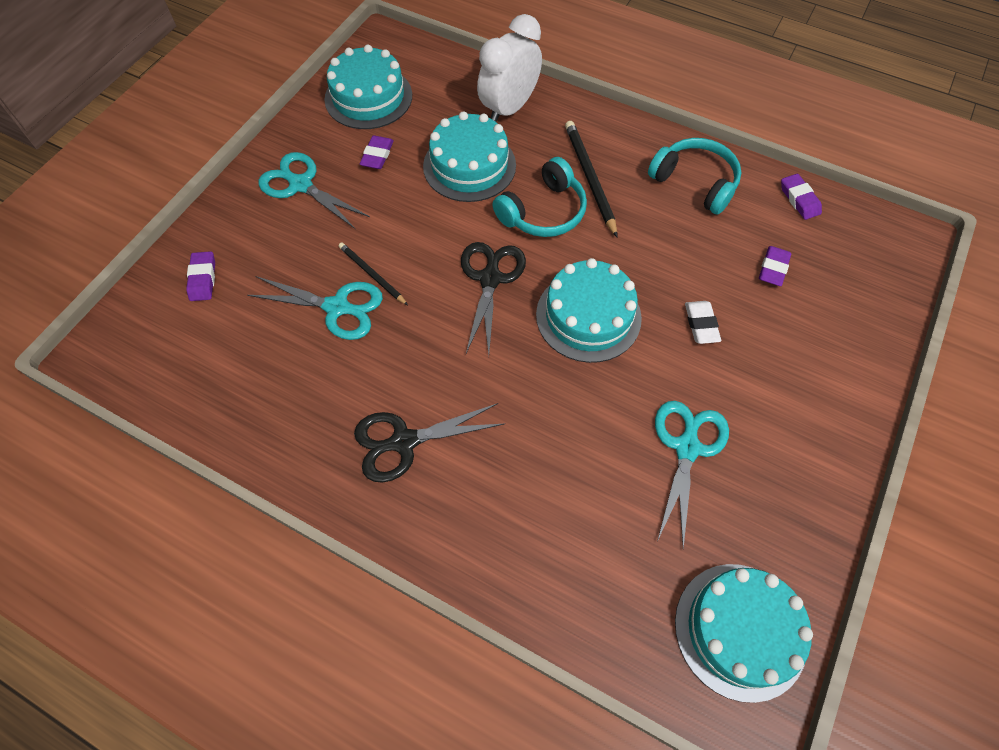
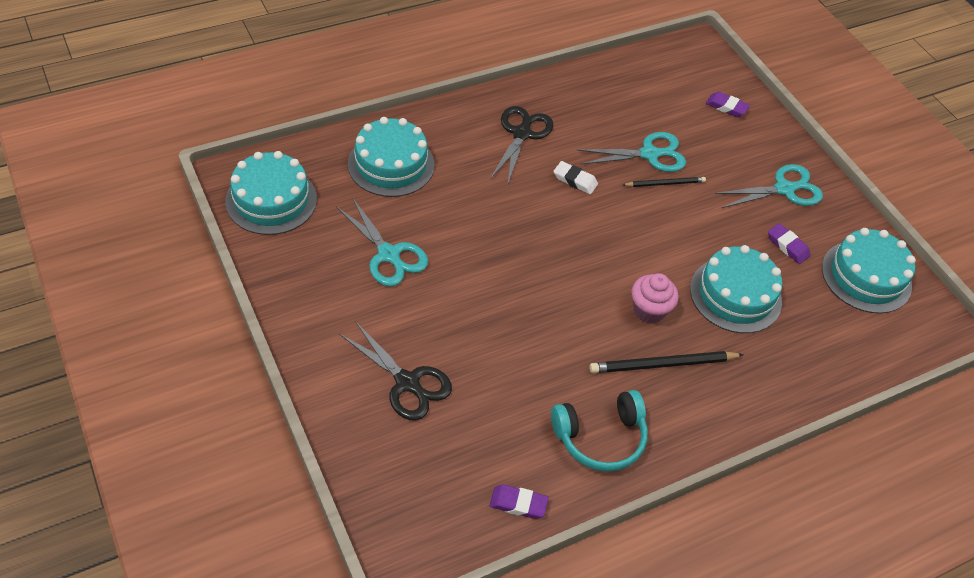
camera: 120 degrees right, 10 degrees down
turquoise scissors [247,276,383,340] -> turquoise scissors turned 150 degrees counterclockwise [577,132,686,172]
black scissors [461,242,526,355] -> black scissors moved to [339,321,452,421]
white clock [477,14,542,122] -> none
turquoise headphones [492,157,587,237] -> pink cupcake [632,273,679,323]
turquoise cake [536,258,642,363] -> turquoise cake moved to [348,117,434,197]
black pencil [565,121,617,237] -> black pencil turned 150 degrees clockwise [589,351,744,373]
white eraser [685,301,721,344] -> white eraser moved to [554,161,598,195]
purple eraser [759,246,791,286] -> none

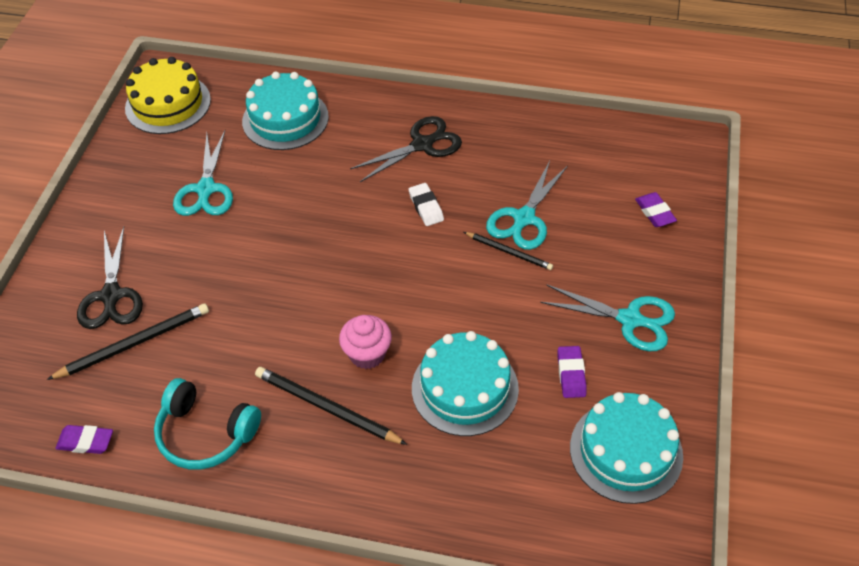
camera: 45 degrees right, 0 degrees up
turquoise cake [225,151,317,235] -> yellow cake [125,57,211,134]
purple eraser [490,485,549,519] -> purple eraser turned 45 degrees counterclockwise [55,425,113,454]
turquoise scissors [577,132,686,172] -> turquoise scissors turned 90 degrees clockwise [486,161,568,250]
none -> black pencil [47,303,209,380]

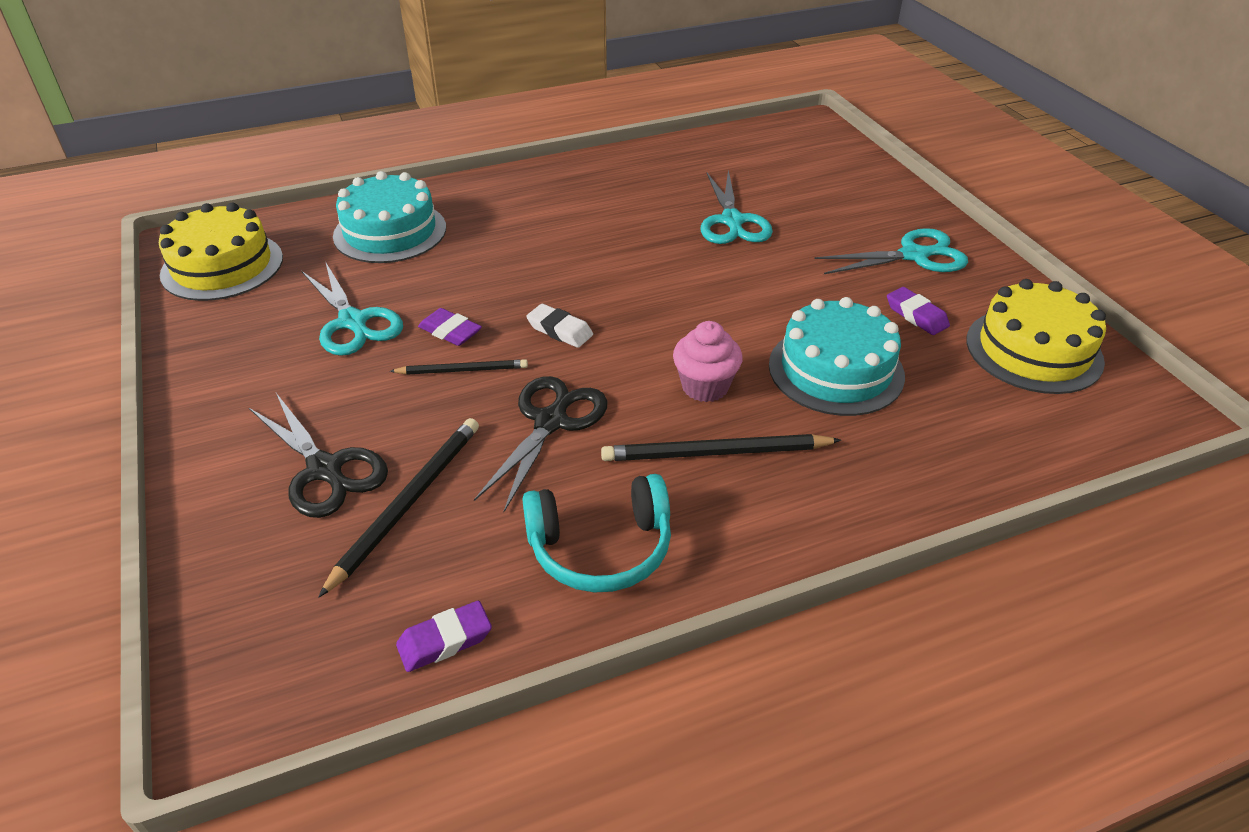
camera: 35 degrees left, 10 degrees down
black scissors [350,116,462,182] -> black scissors moved to [474,376,608,512]
white eraser [409,183,444,226] -> white eraser moved to [526,304,593,348]
black pencil [464,232,553,270] -> black pencil moved to [390,359,528,375]
turquoise cake [570,392,683,504] -> yellow cake [966,279,1106,394]
purple eraser [635,192,677,227] -> purple eraser moved to [418,308,482,346]

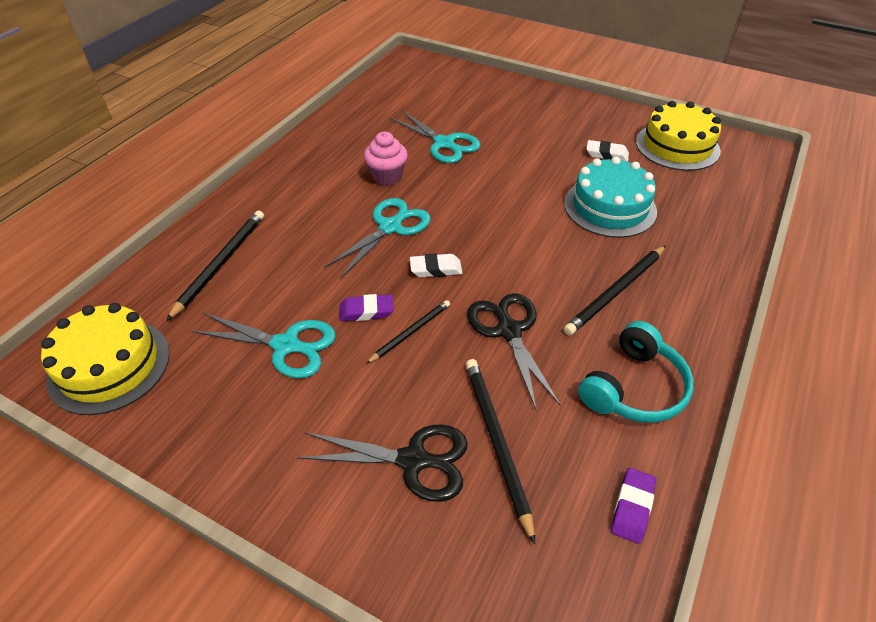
camera: 40 degrees left, 5 degrees up
turquoise cake [333,171,446,263] -> black pencil [166,210,264,321]
pink cupcake [673,321,743,402] -> pink cupcake moved to [364,132,408,185]
turquoise scissors [815,228,968,274] -> turquoise scissors moved to [325,198,431,277]
purple eraser [887,287,950,335] -> white eraser [586,140,629,162]

